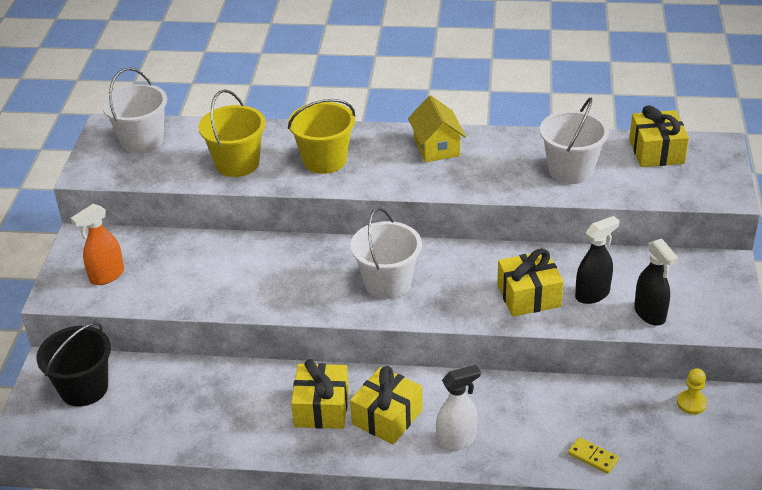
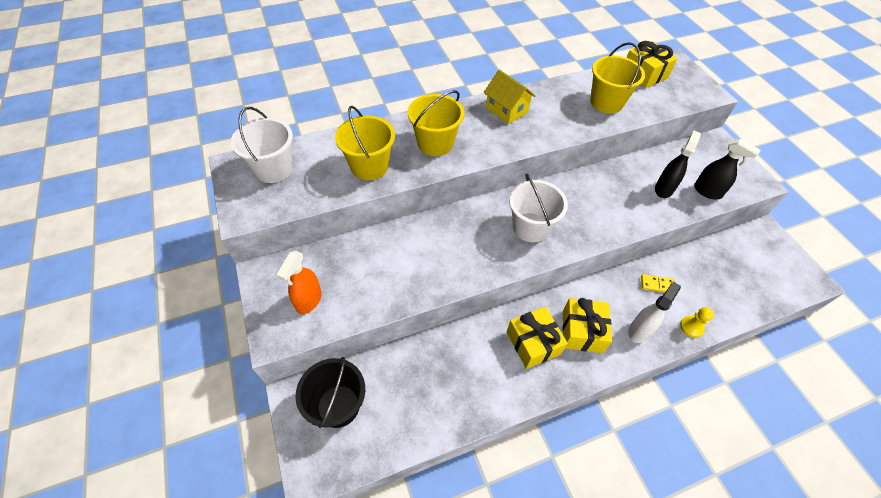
camera: 30 degrees left, 15 degrees up
yellow gift [497,249,564,316] -> none
white bucket [540,98,609,184] -> yellow bucket [590,42,645,113]
yellow domino [568,437,619,474] -> yellow domino moved to [641,274,675,292]
yellow pawn [677,368,707,415] -> yellow pawn moved to [680,307,714,338]

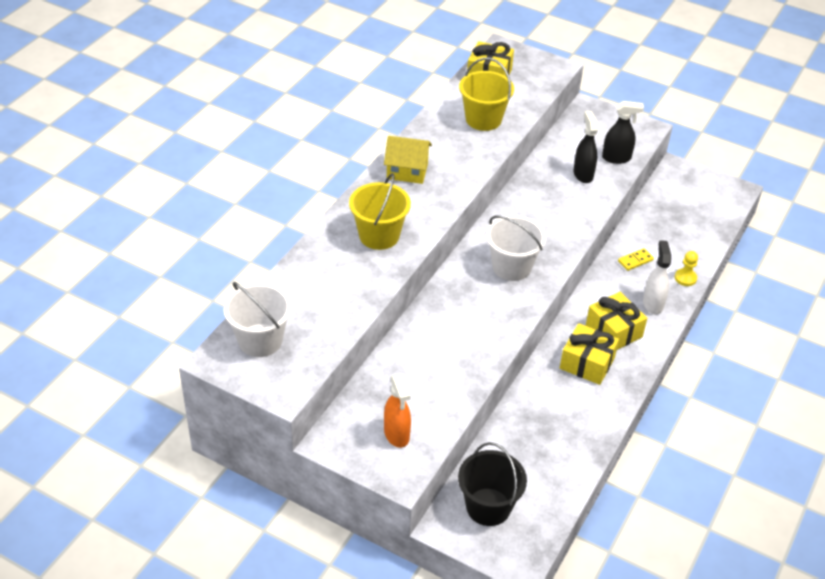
camera: 40 degrees left, 10 degrees down
yellow bucket [335,106,395,180] -> none

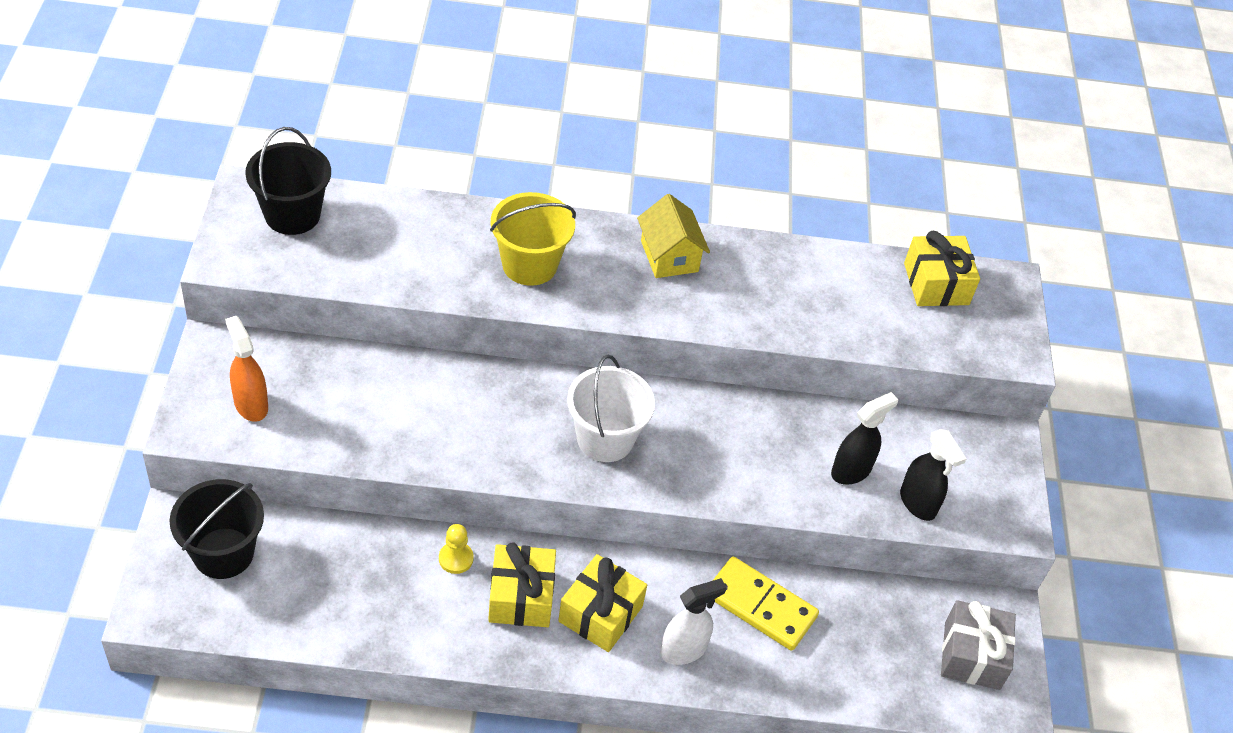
camera: 60 degrees right, 5 degrees up
white bucket [224,282,292,357] -> black bucket [245,127,331,235]
orange spray bottle [384,374,411,448] -> orange spray bottle turned 105 degrees clockwise [225,316,268,422]
yellow bucket [459,58,514,131] -> none
yellow domino [618,248,654,271] -> yellow domino [713,556,819,651], size x2.00
yellow pawn [675,251,698,286] -> yellow pawn moved to [439,524,474,574]
none -> grey gift [941,600,1016,690]

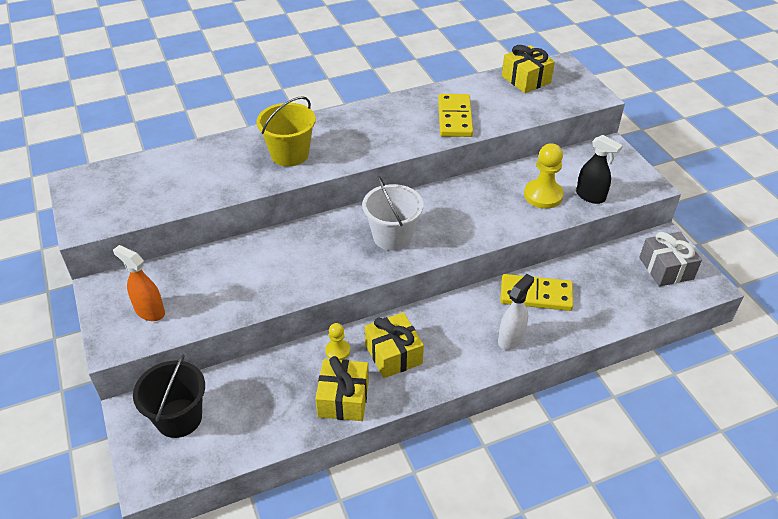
camera: 20 degrees left, 5 degrees down
black bucket [245,127,331,235] -> none
yellow gift [558,554,647,652] -> yellow gift moved to [315,356,369,421]
yellow house [637,194,710,278] -> none
black spray bottle [831,392,898,485] -> yellow pawn [524,143,564,209]
none -> yellow domino [438,94,473,137]

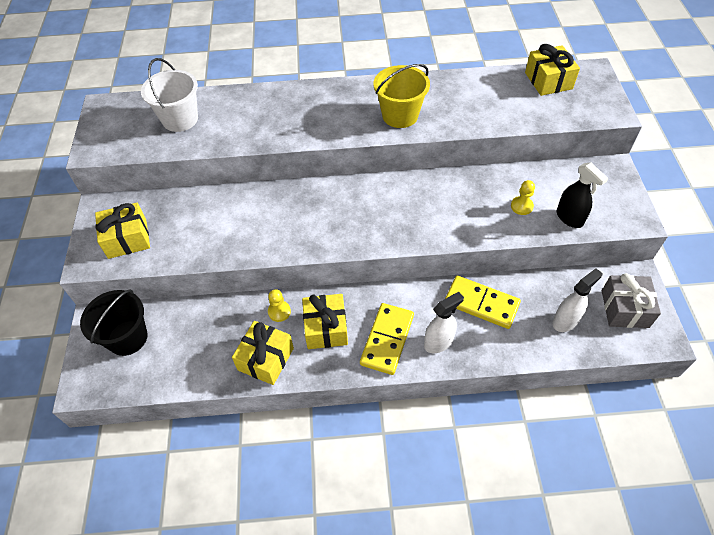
camera: 20 degrees right, 10 degrees up
orange spray bottle [113,245,165,321] -> yellow gift [95,203,150,259]
yellow bucket [256,96,316,166] -> yellow bucket moved to [373,64,430,128]
white bucket [362,176,424,251] -> white bucket moved to [141,58,198,132]
yellow domino [438,94,473,137] -> yellow domino moved to [360,303,414,375]
yellow pawn [524,143,564,209] -> yellow pawn [511,180,535,215], size x0.57
none -> white spray bottle [552,268,602,332]

